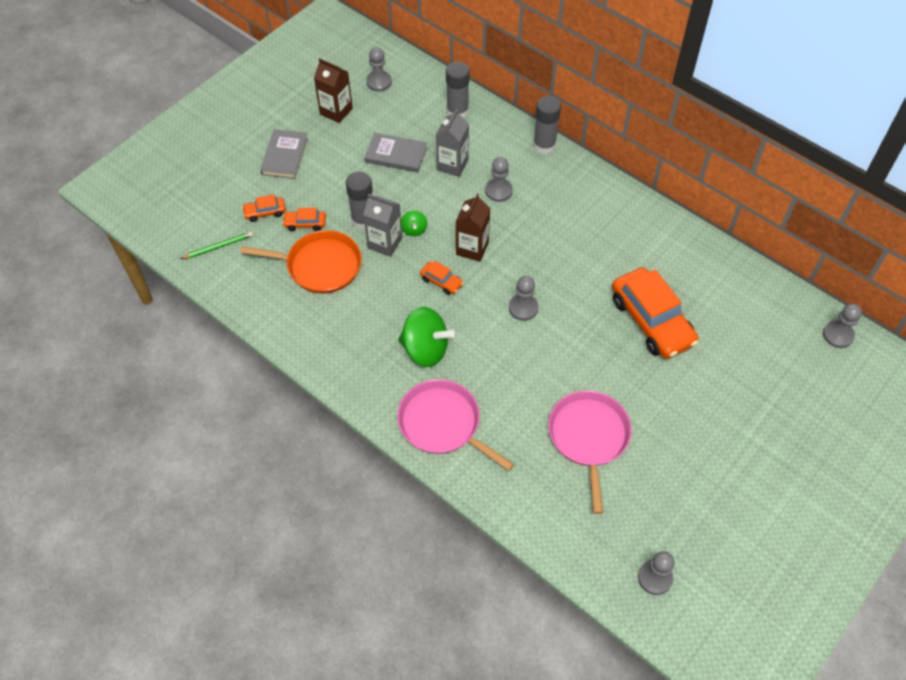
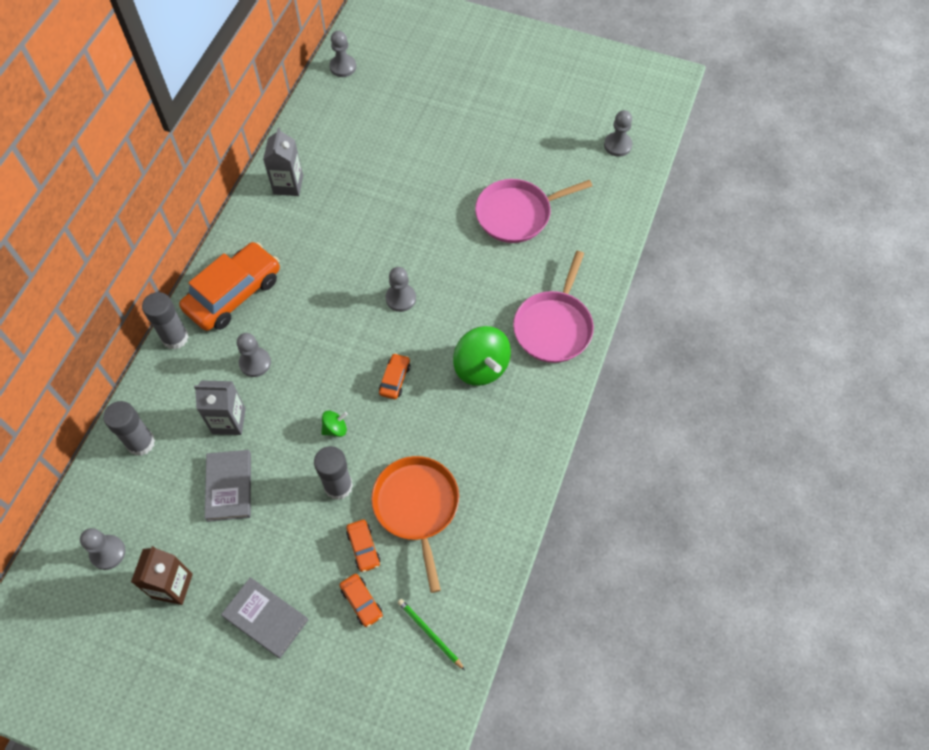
camera: 110 degrees left, 5 degrees up
grey book [260,129,308,179] -> grey book turned 45 degrees clockwise [221,577,308,658]
grey carton [363,194,402,257] -> grey carton moved to [263,127,303,196]
green spinning top [398,307,455,367] -> green spinning top turned 150 degrees clockwise [453,326,511,386]
brown carton [456,194,490,262] -> none
orange car [612,267,699,359] -> orange car moved to [179,242,280,331]

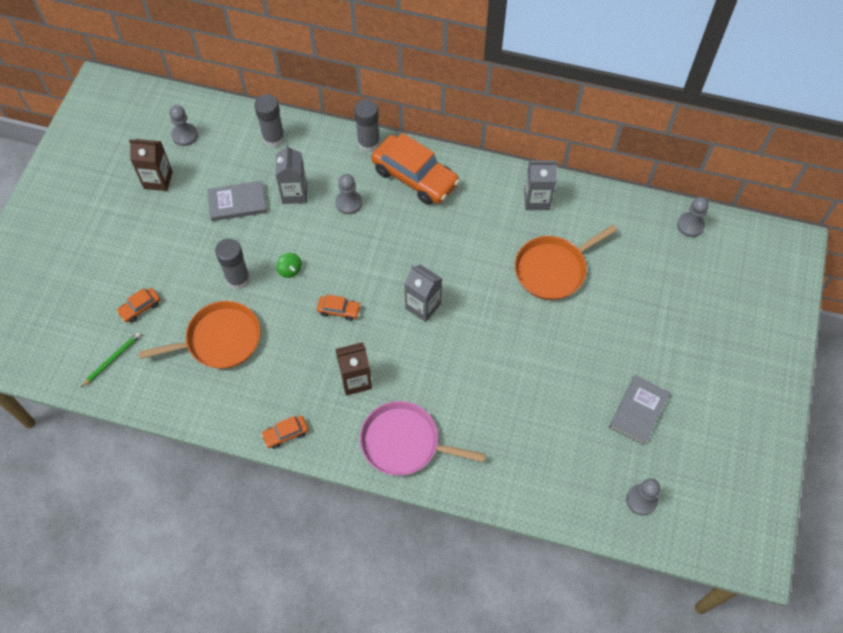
camera: 85 degrees right, 0 degrees up
grey book [221,577,308,658] -> grey book moved to [609,375,670,445]
orange car [346,520,380,572] -> orange car moved to [261,416,309,449]
grey pawn [386,267,416,312] -> grey carton [404,264,442,322]
green spinning top [453,326,511,386] -> brown carton [335,342,372,396]
pink pan [475,179,592,243] -> none
none -> orange pan [515,225,617,300]

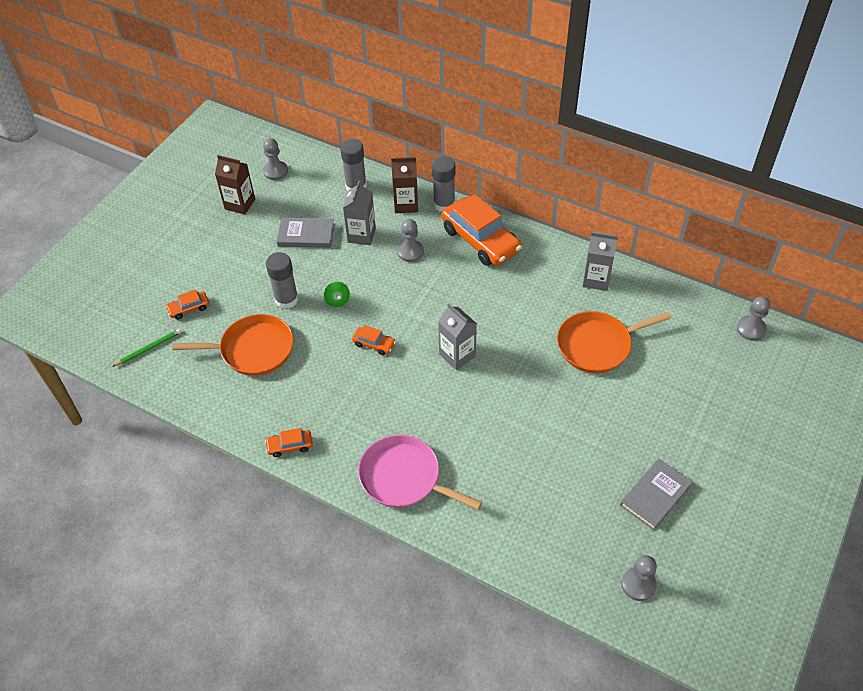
camera: 15 degrees right, 10 degrees down
brown carton [335,342,372,396] -> brown carton moved to [391,157,418,213]

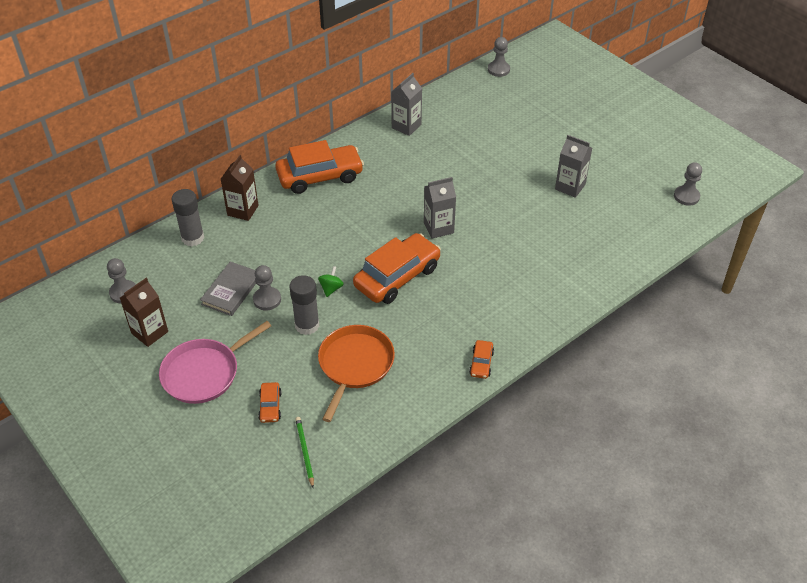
camera: 70 degrees left, 5 degrees down
green spinning top [324,282,350,307] -> green spinning top turned 75 degrees counterclockwise [318,266,344,297]
grey carton [343,181,376,245] -> grey carton moved to [555,135,592,198]
orange car [352,325,396,355] -> orange car [353,233,441,304], size x2.25
pink pan [358,435,482,509] -> pink pan moved to [159,321,271,404]
grey pawn [397,219,424,262] -> grey pawn moved to [253,265,281,311]
grey glue stick [432,156,455,212] -> none
orange pan [557,311,671,373] -> none
grey book [620,459,693,530] -> none

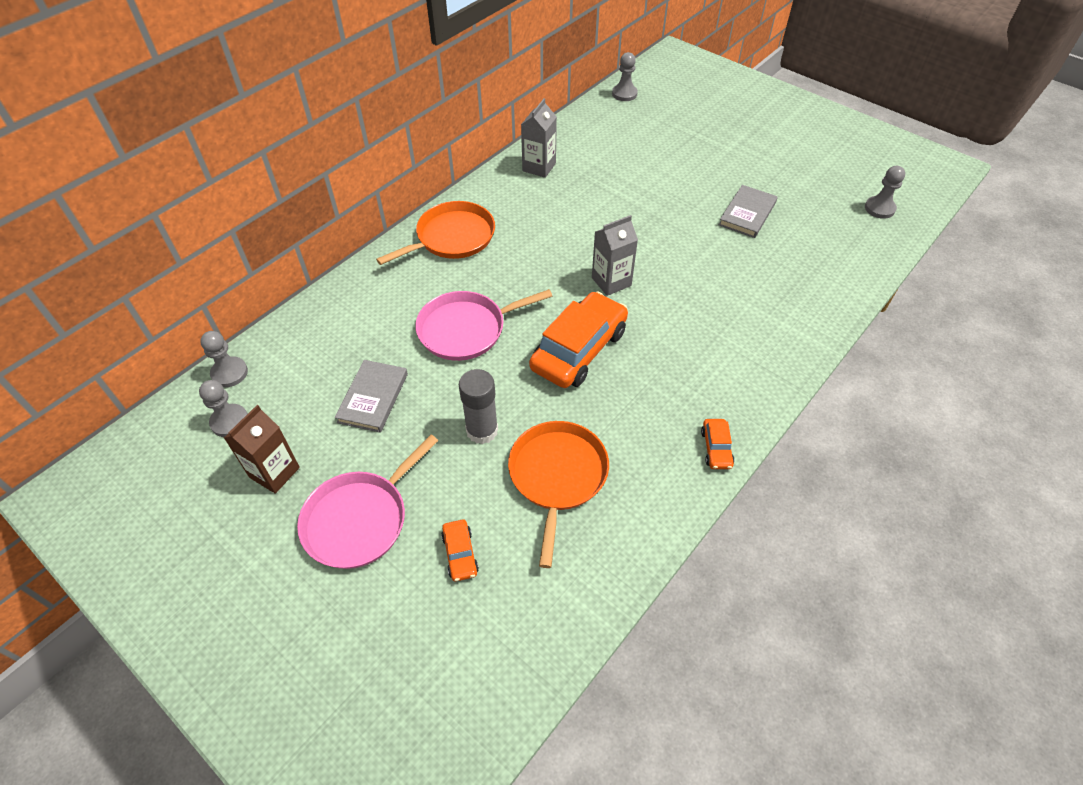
camera: 10 degrees left, 5 degrees up
grey glue stick [171,189,204,246] -> none
brown carton [221,155,259,221] -> none
grey pawn [253,265,281,311] -> grey pawn moved to [200,331,248,387]
orange car [275,140,364,194] -> orange pan [376,201,495,265]
green pencil [295,417,314,488] -> none
green spinning top [318,266,344,297] -> none
grey carton [555,135,592,198] -> grey book [719,185,778,238]
none -> pink pan [415,289,552,361]

